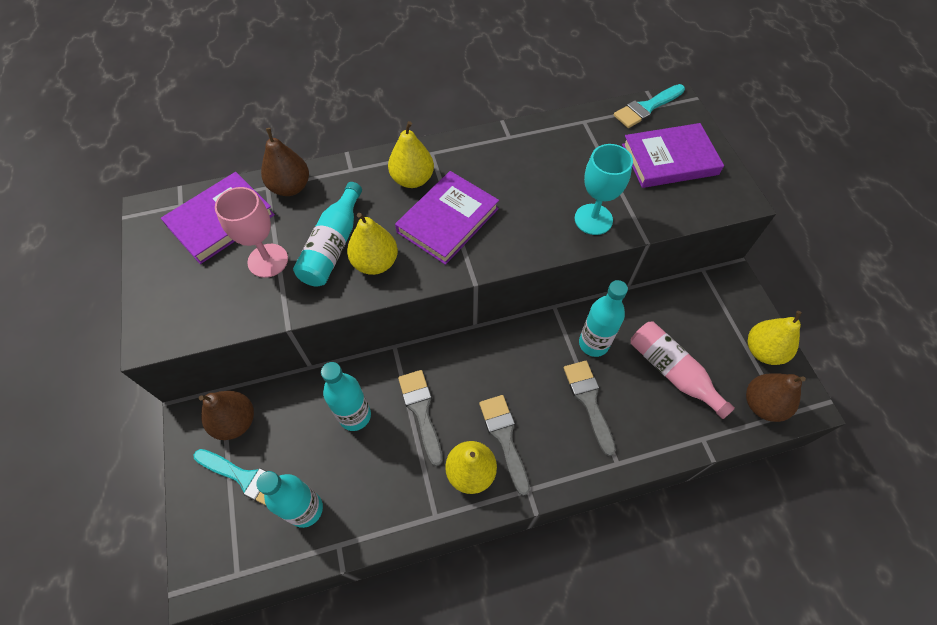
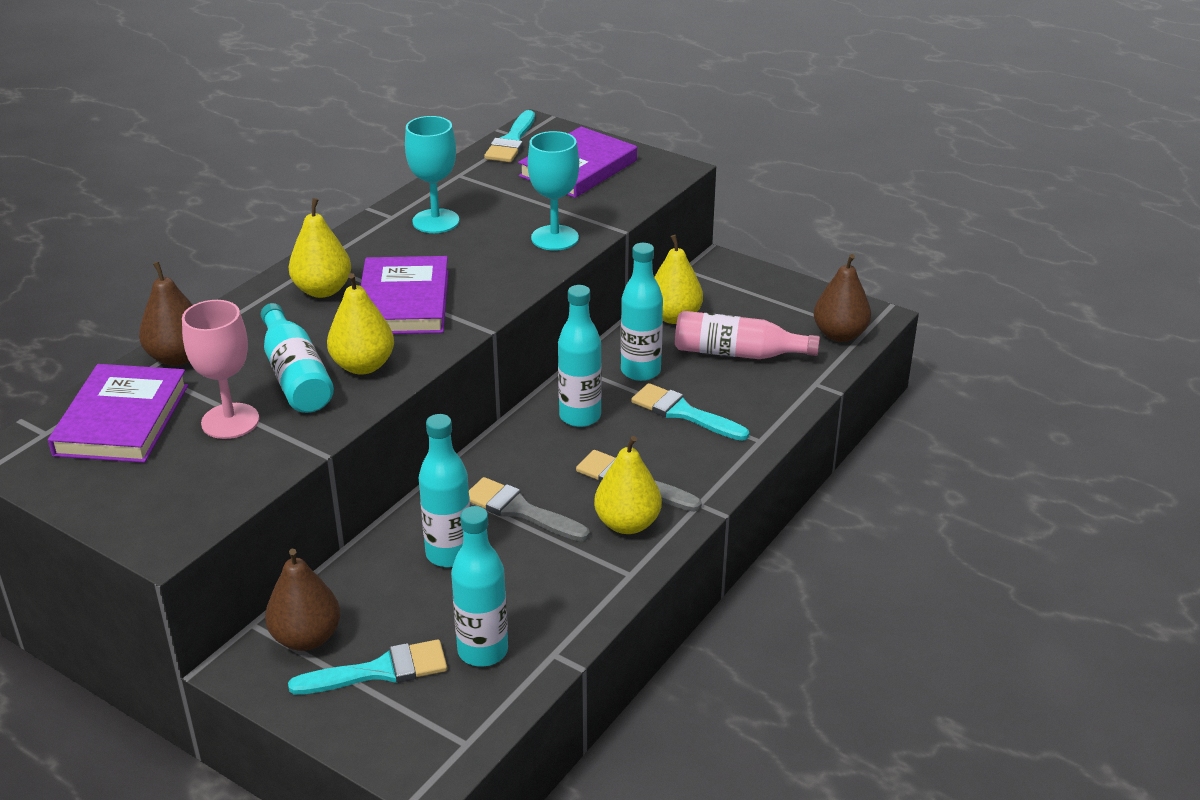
camera: 40 degrees left, 25 degrees down
grey brush [564,361,616,456] -> turquoise brush [631,383,749,441]
yellow pear [748,311,802,365] -> yellow pear moved to [654,235,703,324]
none -> turquoise goblet [405,116,459,233]
none -> turquoise bottle [558,285,602,427]

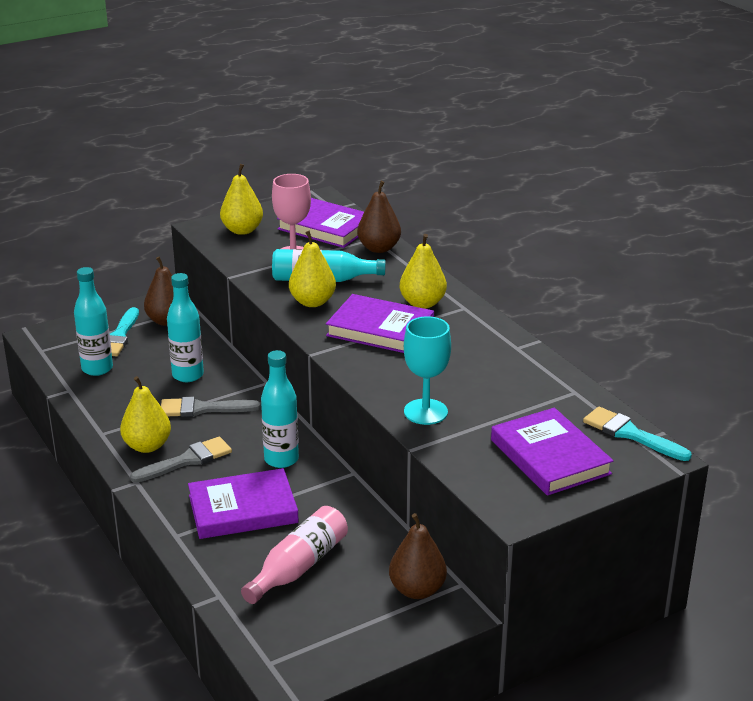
camera: 115 degrees right, 5 degrees down
turquoise goblet [405,116,459,233] -> none
grey brush [469,477,590,541] -> grey brush turned 150 degrees counterclockwise [161,397,260,417]
turquoise bottle [621,243,663,381] -> none
turquoise brush [631,383,749,441] -> purple book [188,468,299,539]
yellow pear [654,235,703,324] -> yellow pear moved to [220,164,263,235]
brown pear [814,254,871,342] -> brown pear moved to [389,513,447,599]

